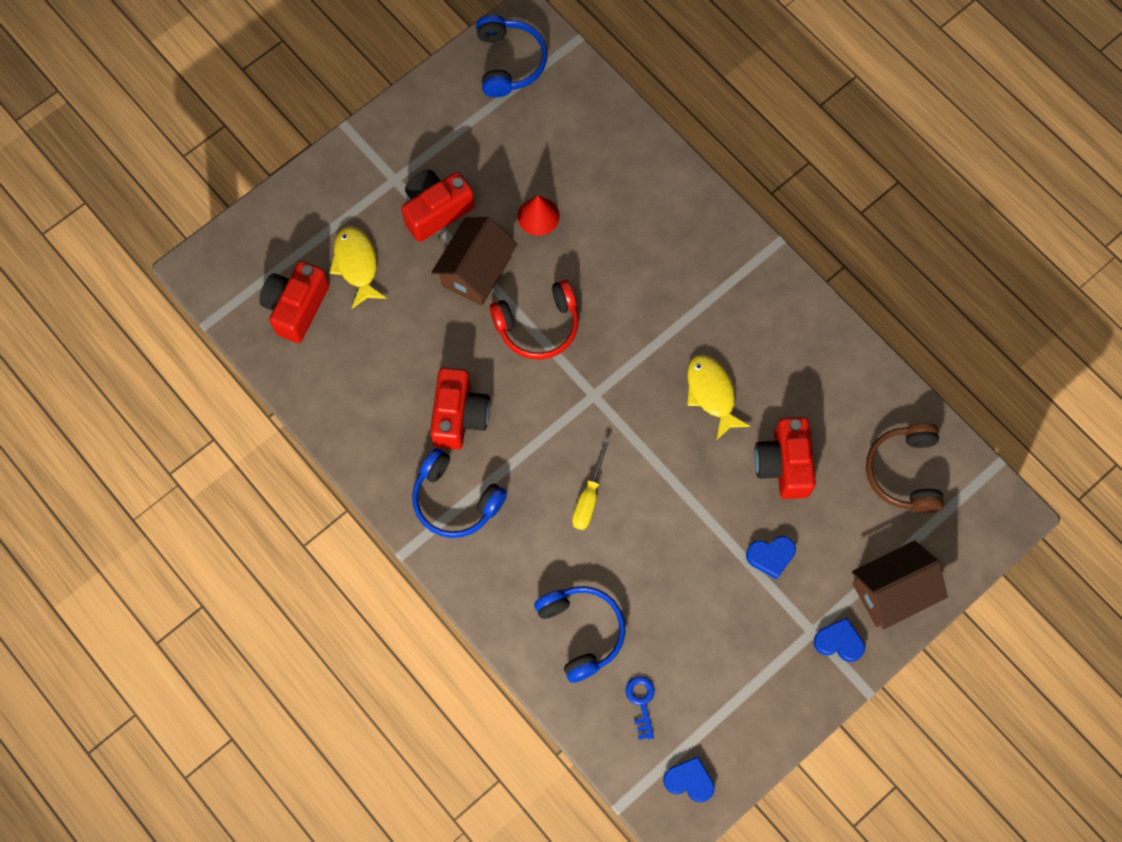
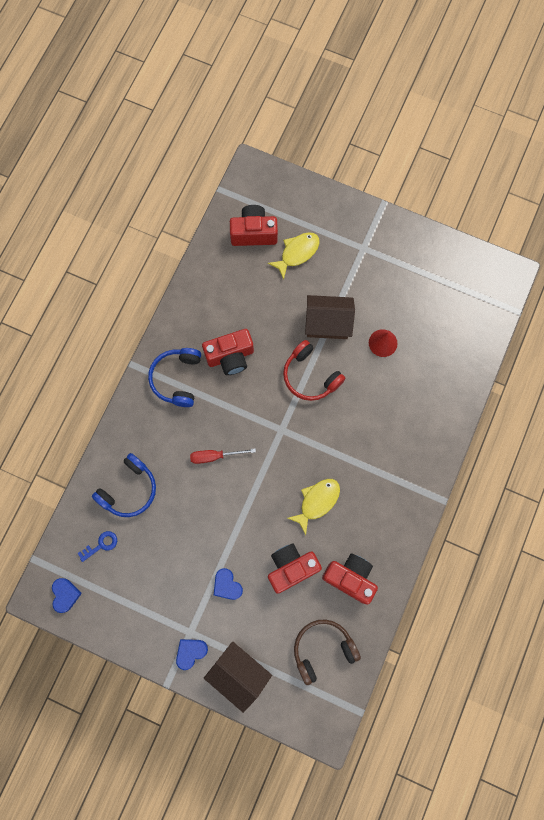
camera: 65 degrees right, 5 degrees up
red camera [401,170,475,242] -> red camera moved to [322,554,378,605]
blue headphones [476,15,547,97] -> none
yellow screwdriver [572,438,610,530] -> red screwdriver [190,448,256,464]
blue heart [814,617,865,662] -> blue heart turned 120 degrees counterclockwise [176,639,208,670]

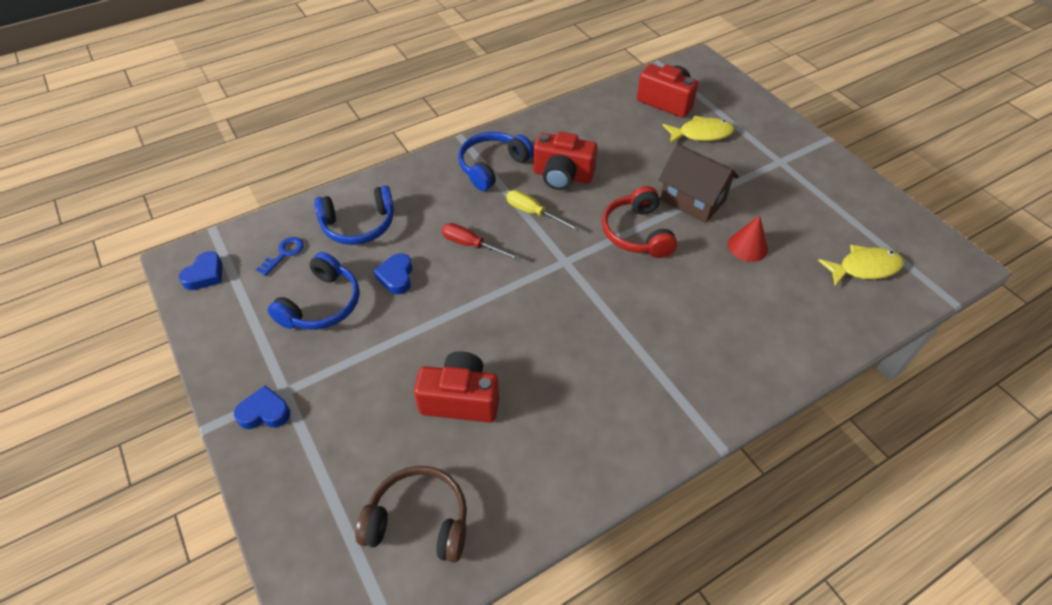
camera: 35 degrees right, 25 degrees down
blue key [78,531,117,562] -> blue key turned 60 degrees counterclockwise [256,237,304,276]
brown house [204,642,272,713] -> none
blue heart [214,568,243,600] -> blue heart moved to [373,253,413,294]
yellow fish [287,479,340,535] -> yellow fish moved to [818,245,904,286]
red camera [322,554,378,605] -> none
none -> blue headphones [268,252,359,330]
none -> yellow screwdriver [506,190,580,231]

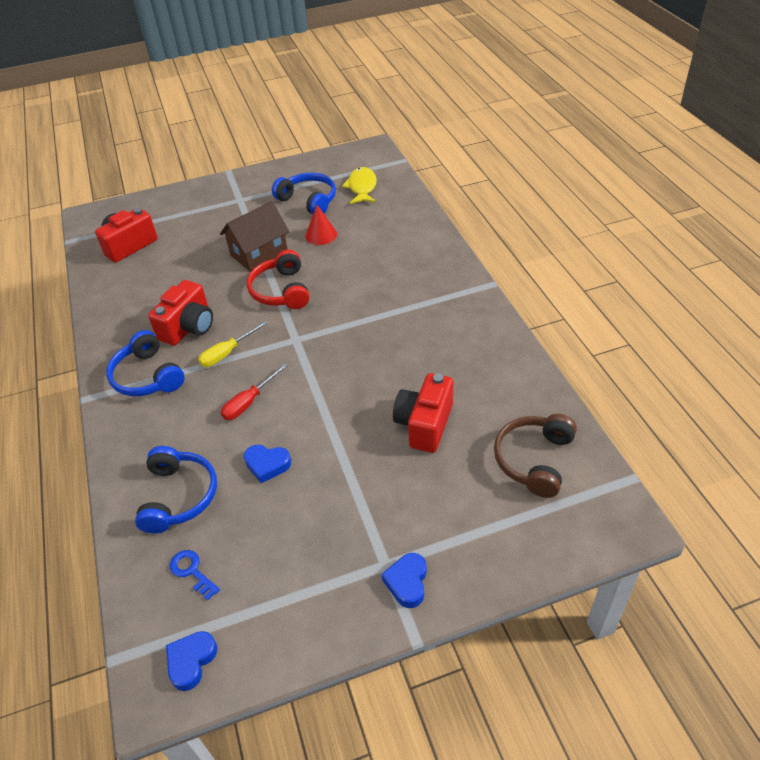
camera: 75 degrees left, 5 degrees down
blue heart [179,251,223,290] -> blue heart turned 105 degrees counterclockwise [166,631,217,691]
blue headphones [268,252,359,330] -> blue headphones moved to [272,173,336,214]
red headphones [602,186,677,258] -> red headphones turned 75 degrees clockwise [247,250,310,309]
yellow fish [662,116,734,144] -> none

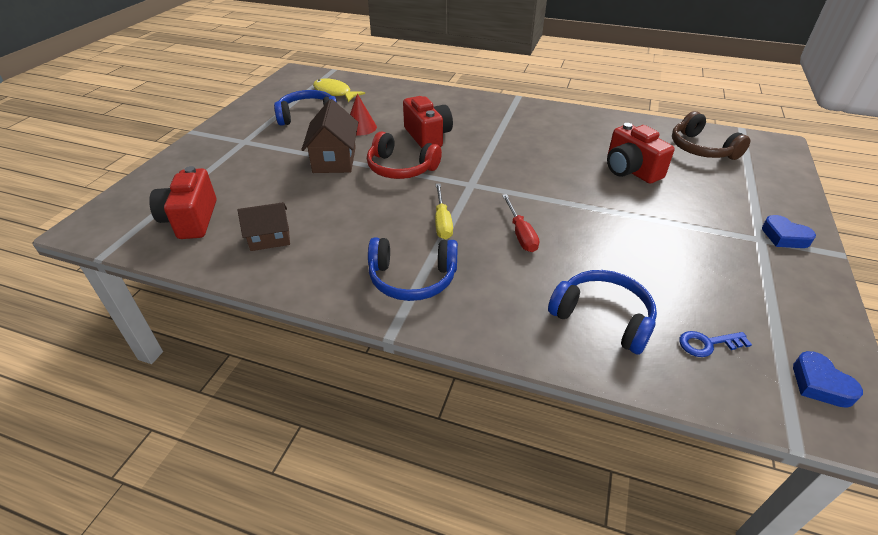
camera: 55 degrees left, 5 degrees down
red camera [148,280,213,346] -> red camera moved to [403,96,453,148]
blue heart [244,445,291,483] -> none
none -> brown house [238,202,290,251]

